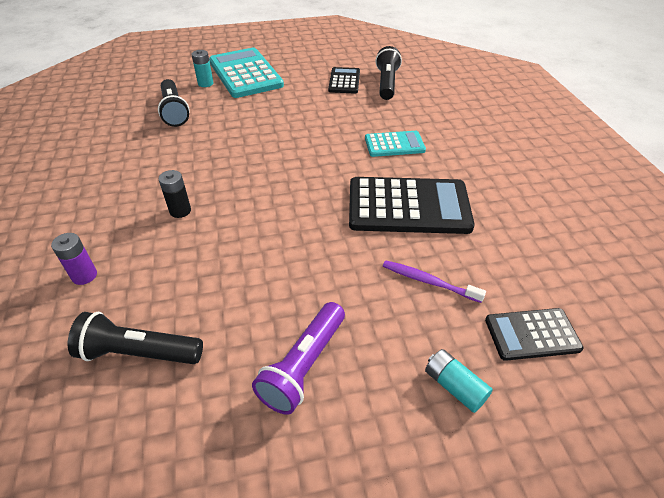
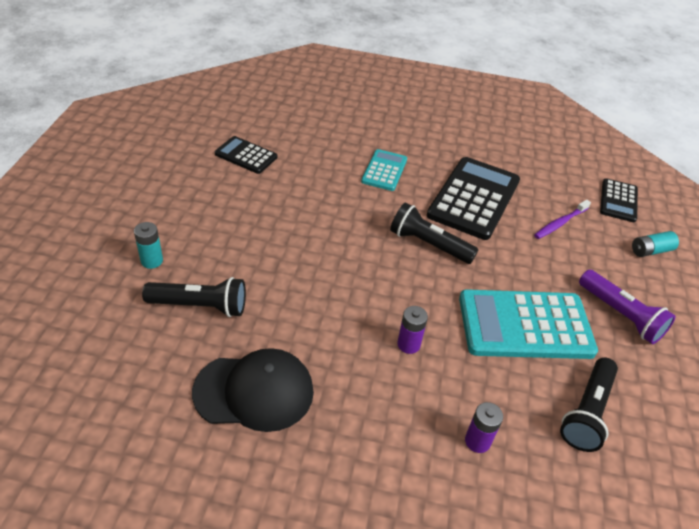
camera: 70 degrees left, 0 degrees up
black battery [159,170,191,218] -> purple battery [397,306,428,354]
turquoise calculator [209,48,284,98] -> turquoise calculator moved to [459,289,598,359]
black flashlight [375,46,402,100] -> black flashlight moved to [390,202,479,264]
none -> black cap [192,348,314,432]

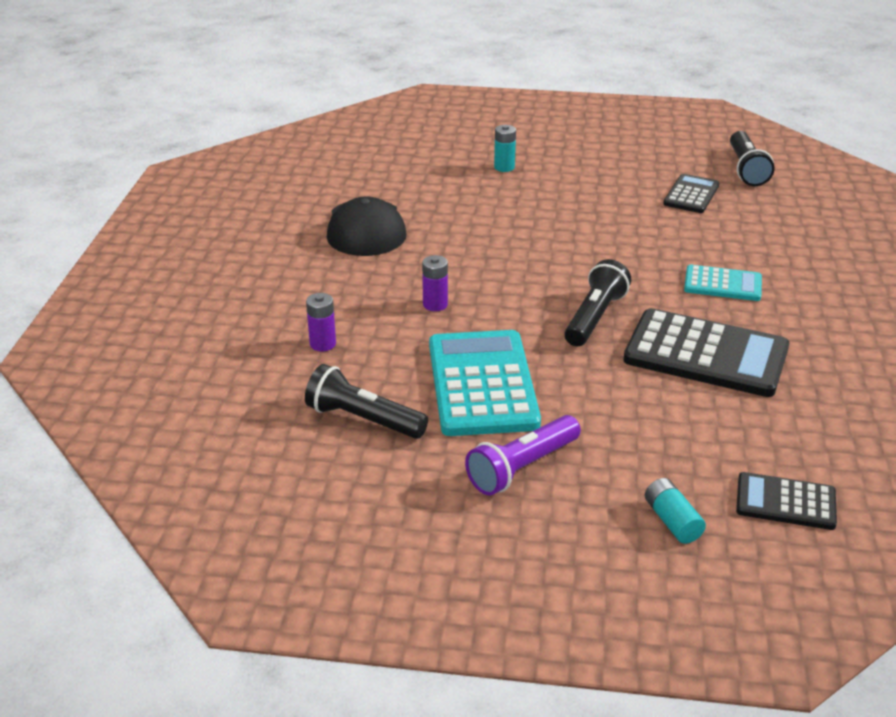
camera: 90 degrees right, 10 degrees down
black flashlight [142,277,246,317] -> black flashlight moved to [730,131,775,186]
purple toothbrush [534,200,591,239] -> none

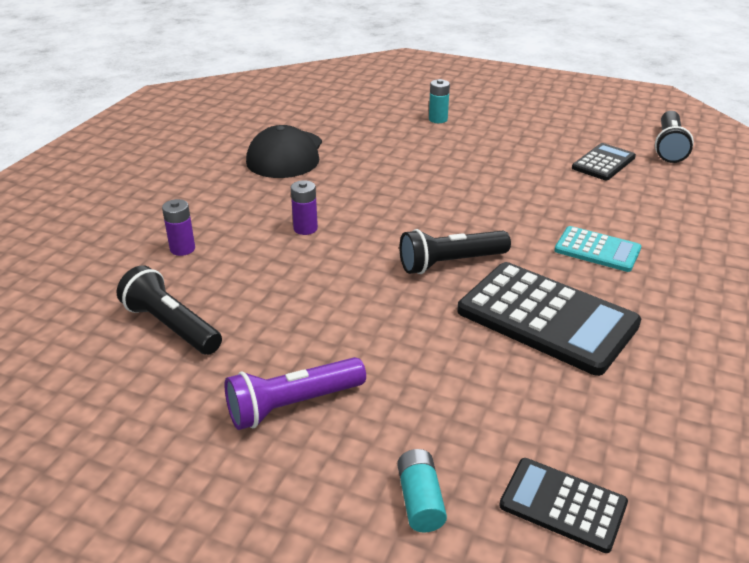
camera: 15 degrees right, 0 degrees up
turquoise calculator [429,330,541,436] -> none
black flashlight [564,259,631,346] -> black flashlight turned 150 degrees counterclockwise [399,229,511,274]

